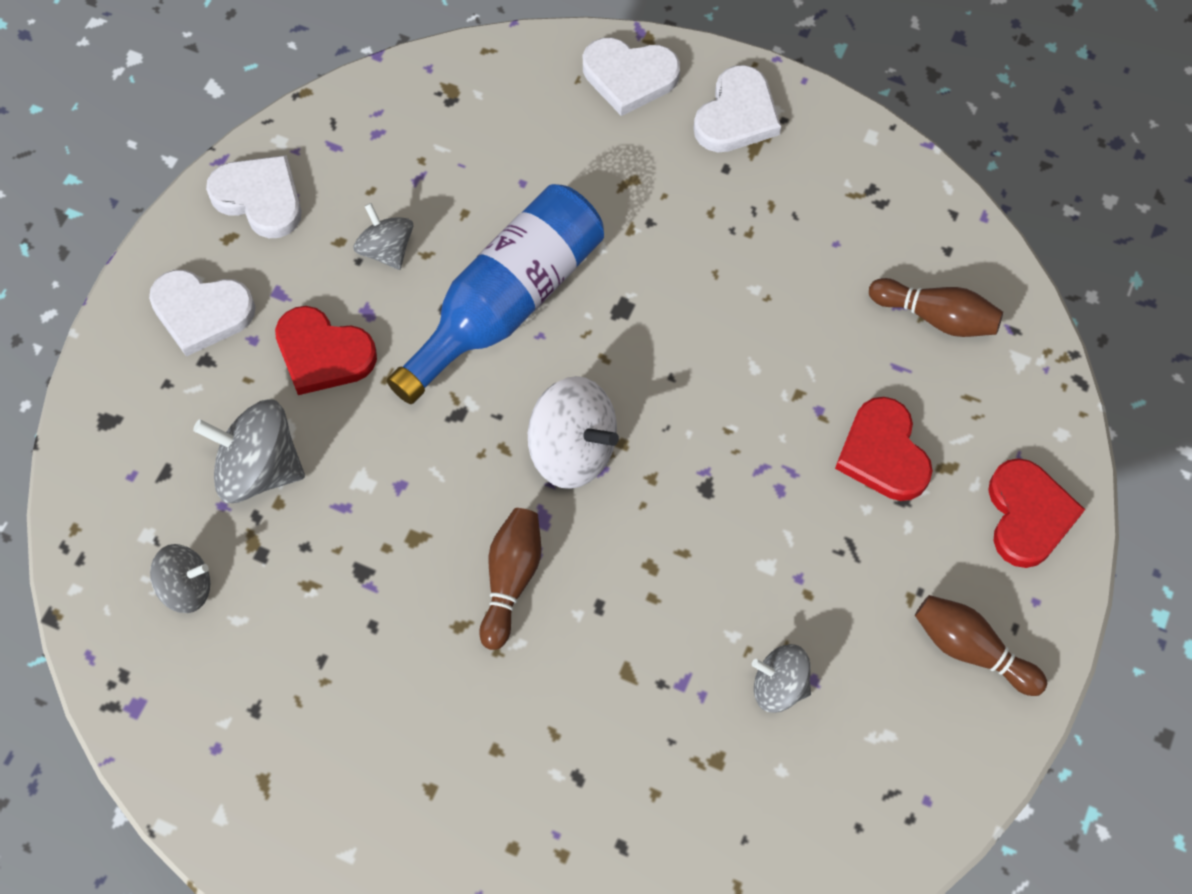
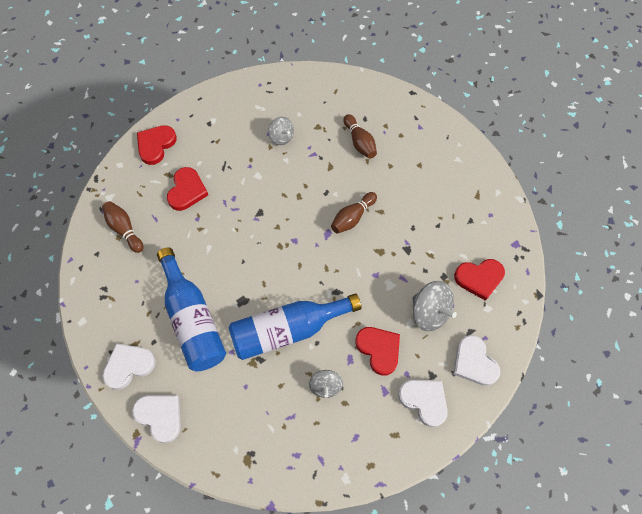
camera: 150 degrees left, 0 degrees up
grey spinning top [150,544,210,613] -> red heart [454,259,505,301]
white heart [206,155,301,238] -> white heart moved to [453,335,500,386]
white spinning top [528,376,619,489] -> none
brown bowling pin [915,595,1047,696] -> brown bowling pin moved to [343,114,377,159]
none -> blue bottle [157,247,226,371]

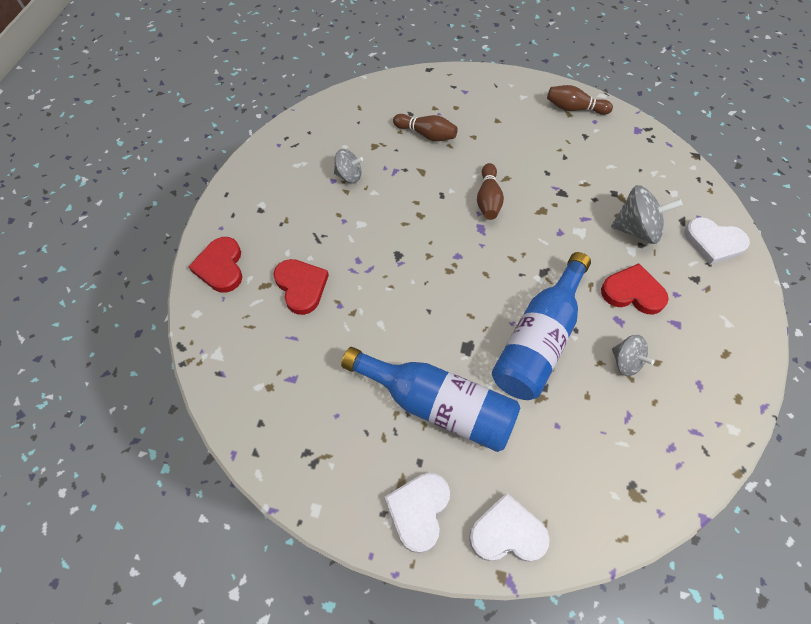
camera: 40 degrees left, 5 degrees down
brown bowling pin [102,201,144,253] -> brown bowling pin moved to [547,85,613,115]
white heart [398,380,448,427] -> none
red heart [454,259,505,301] -> none

